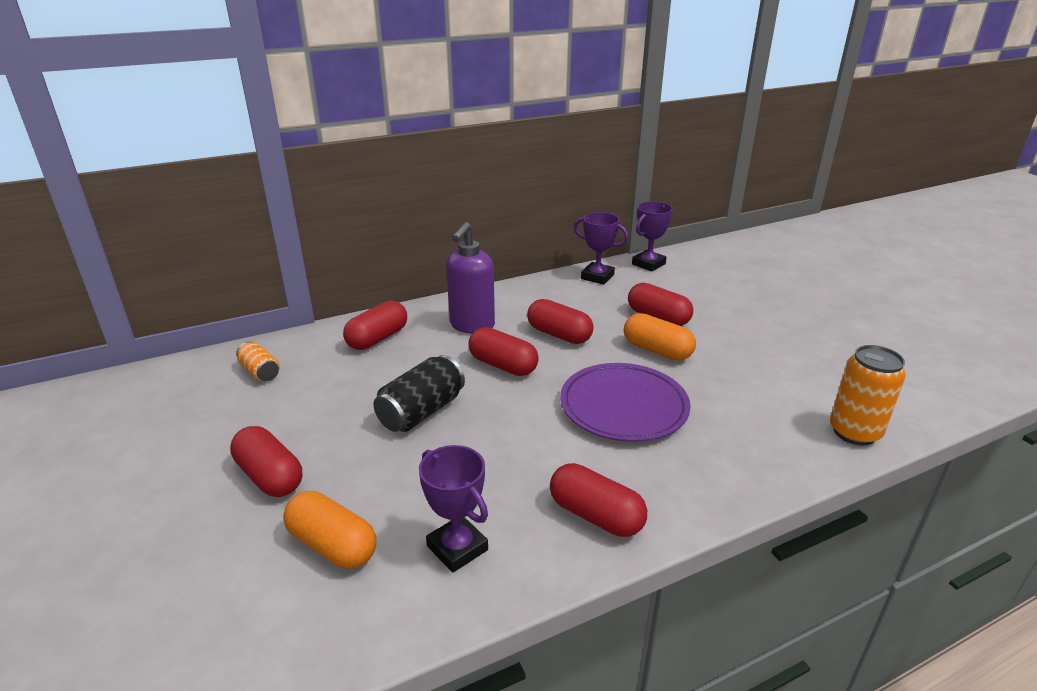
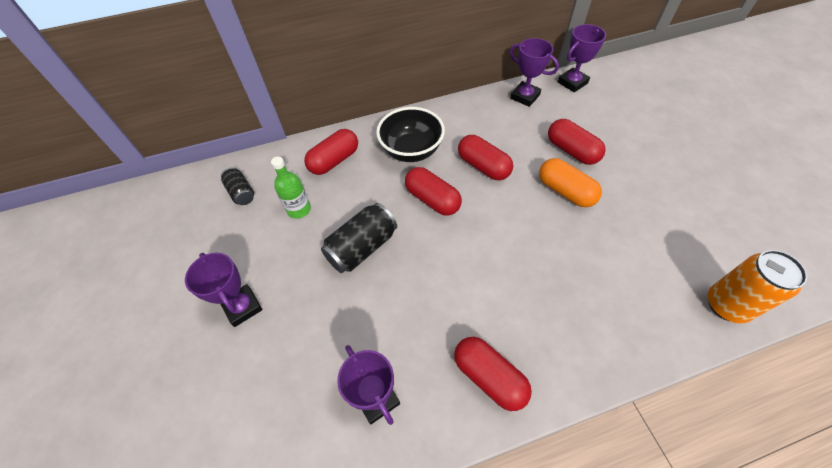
camera: 10 degrees right, 25 degrees up
red capsule [230,426,303,497] -> purple trophy [185,253,262,327]
orange can [236,342,279,382] -> black can [221,167,254,205]
orange capsule [283,491,376,569] -> none
purple soap dispenser [446,222,495,334] -> black bowl [376,107,445,162]
purple plate [560,363,691,442] -> none
none -> green bottle [271,157,311,219]

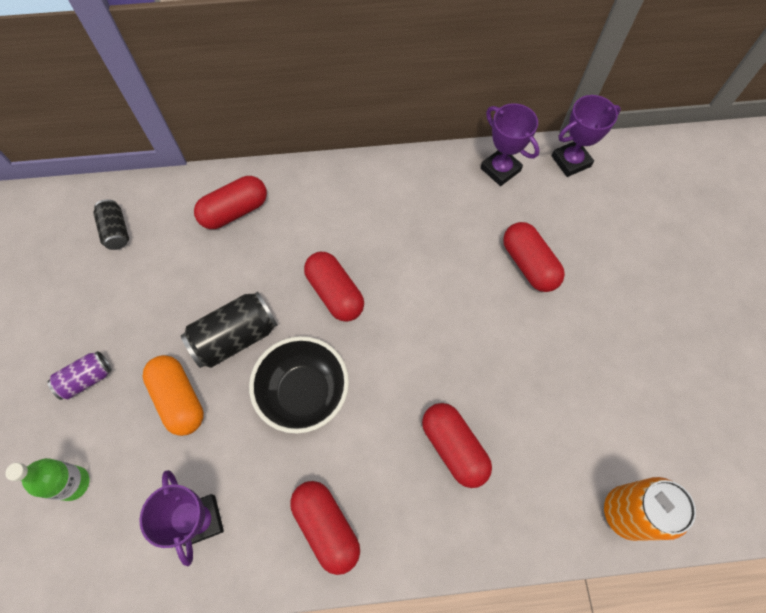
camera: 10 degrees right, 10 degrees up
purple trophy [185,253,262,327] -> purple can [47,351,112,400]
green bottle [271,157,311,219] -> green bottle moved to [5,458,89,501]
black bowl [376,107,445,162] -> black bowl moved to [249,336,349,433]
red capsule [458,135,513,180] -> red capsule moved to [422,403,492,488]
orange capsule [539,158,602,207] -> orange capsule moved to [142,355,204,436]

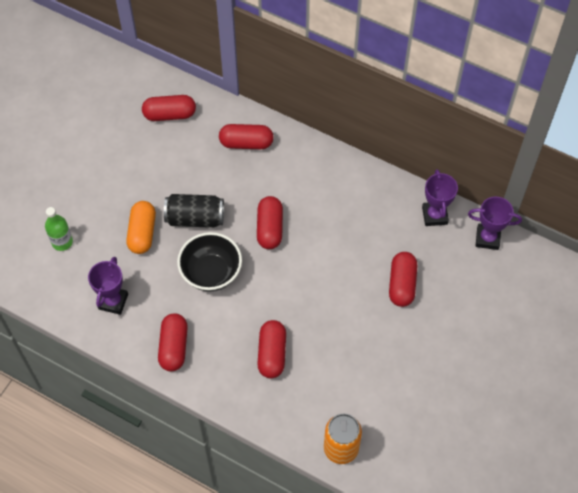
camera: 35 degrees right, 5 degrees down
purple can [47,351,112,400] -> none
black can [93,199,129,250] -> red capsule [142,95,196,121]

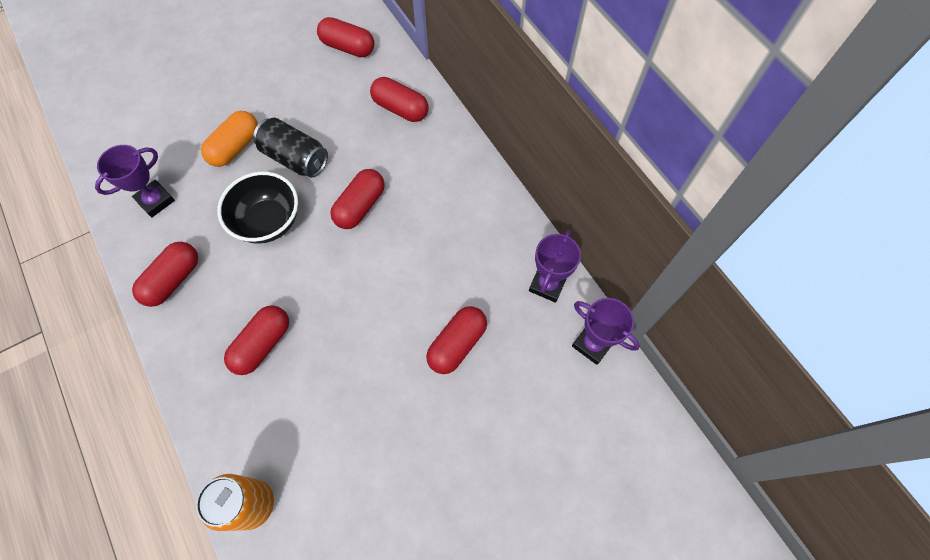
camera: 30 degrees right, 5 degrees up
green bottle [45,207,73,251] -> none

